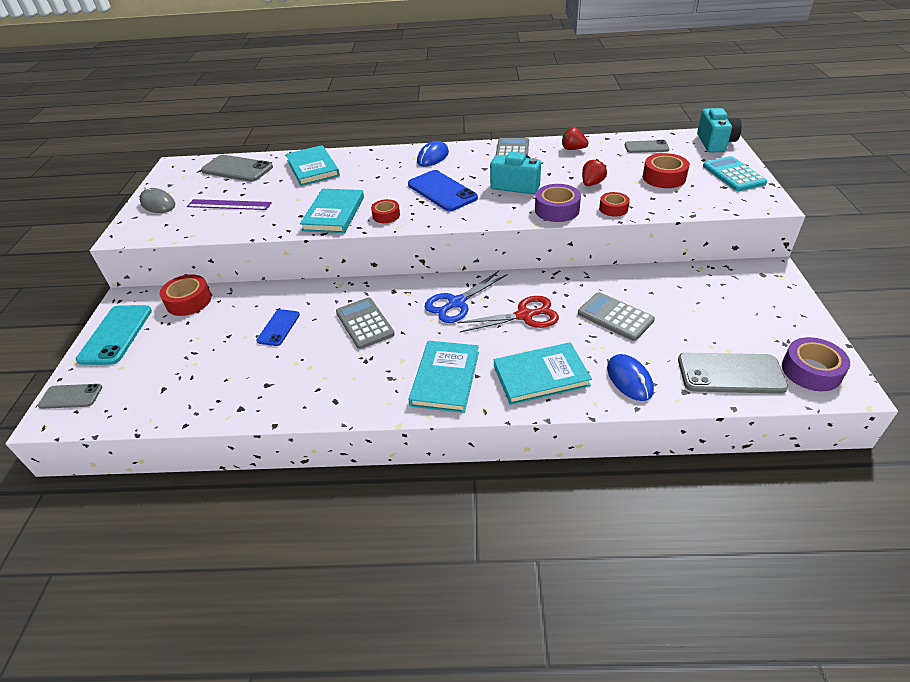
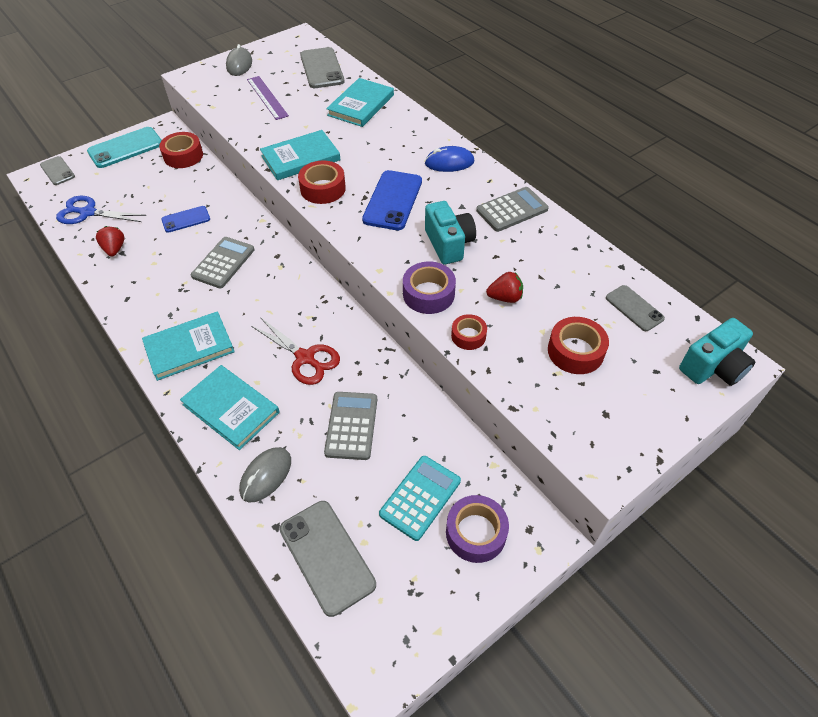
camera: 50 degrees right, 10 degrees up
red tape [371,199,400,223] -> red tape [298,161,346,204], size x1.58
blue scissors [425,271,508,323] -> blue scissors moved to [56,196,146,224]
red strawberry [562,127,589,150] -> red strawberry moved to [96,226,125,256]
blue mouse [607,354,654,401] -> grey mouse [239,447,291,502]
turquoise calculator [703,156,767,191] -> turquoise calculator moved to [379,456,461,541]
purple tape [782,337,850,391] -> purple tape moved to [446,495,509,563]

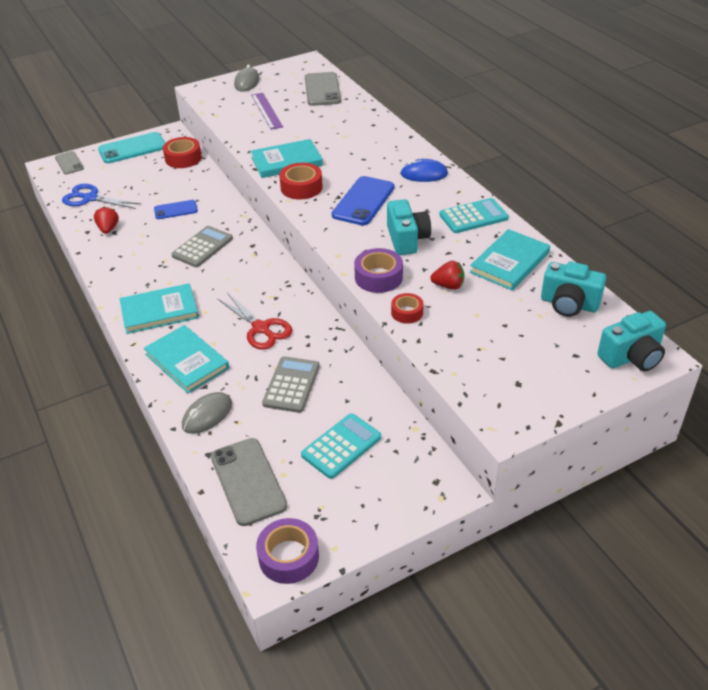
camera: 10 degrees right, 10 degrees down
turquoise book [326,78,394,127] -> turquoise book moved to [470,229,550,291]
purple tape [446,495,509,563] -> purple tape moved to [256,518,319,584]
grey calculator [476,187,549,232] -> turquoise calculator [439,198,508,233]
red tape [548,317,609,374] -> none
grey phone [606,285,665,331] -> turquoise camera [541,261,606,317]

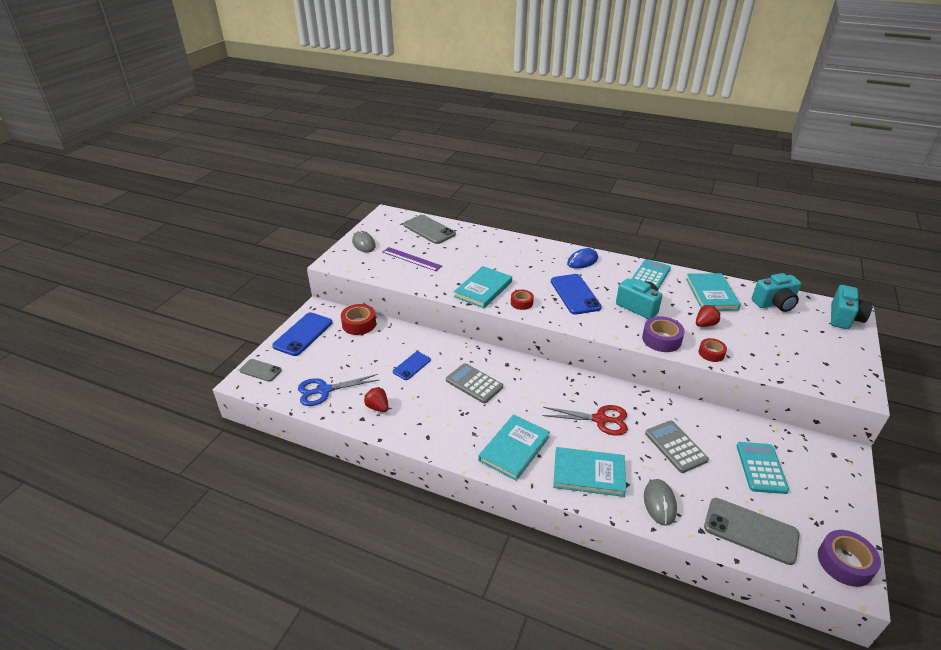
camera: 40 degrees left, 5 degrees down
turquoise phone [98,132,165,163] -> blue phone [272,312,332,356]
grey calculator [172,226,233,267] -> grey calculator turned 45 degrees counterclockwise [446,363,503,404]
red tape [279,163,323,200] -> red tape [511,290,534,310], size x0.63

